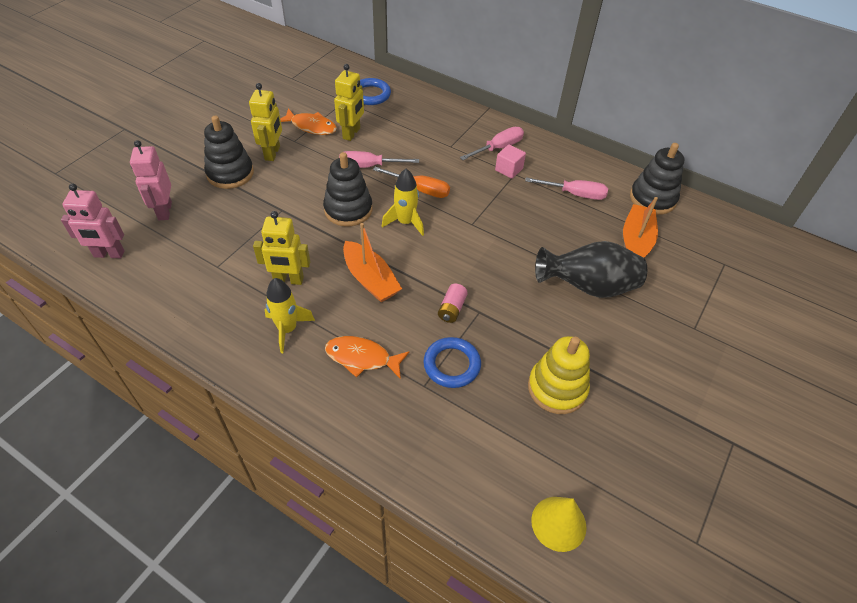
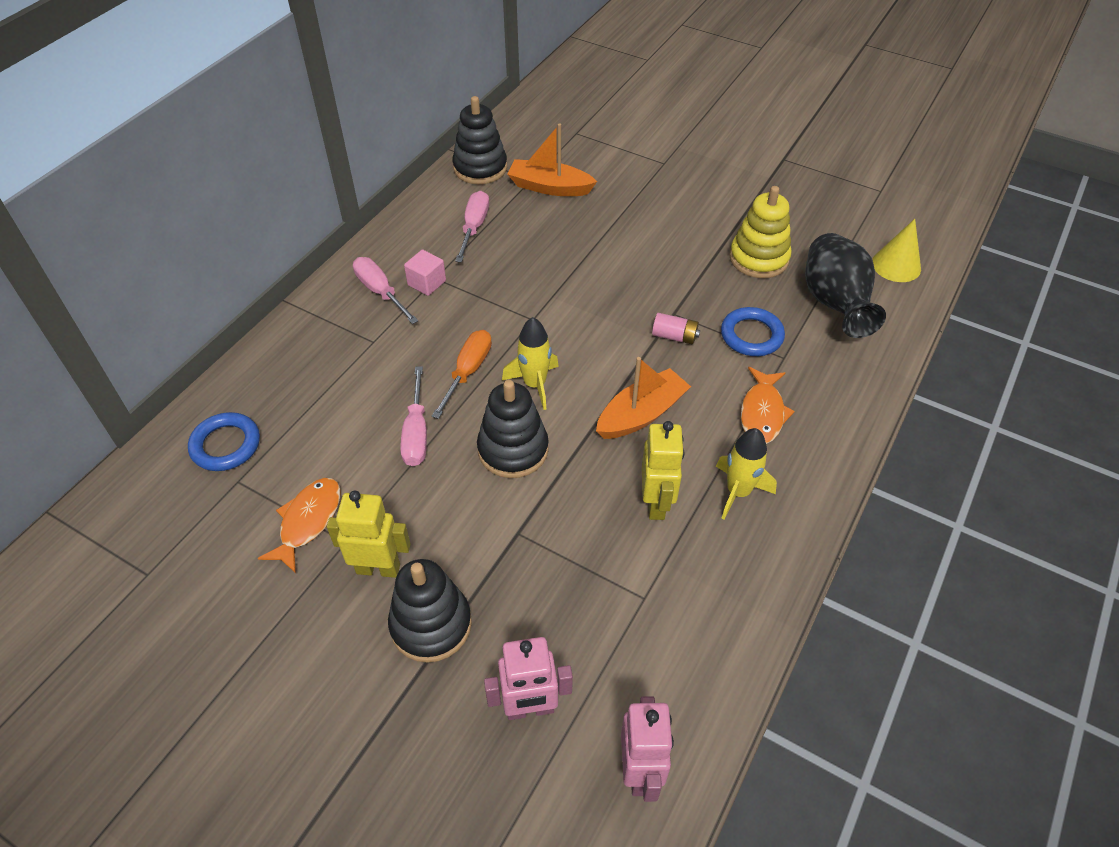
camera: 90 degrees left, 0 degrees up
yellow robot [334,64,364,141] -> none
black vase [535,241,647,298] -> black vase moved to [805,233,886,338]

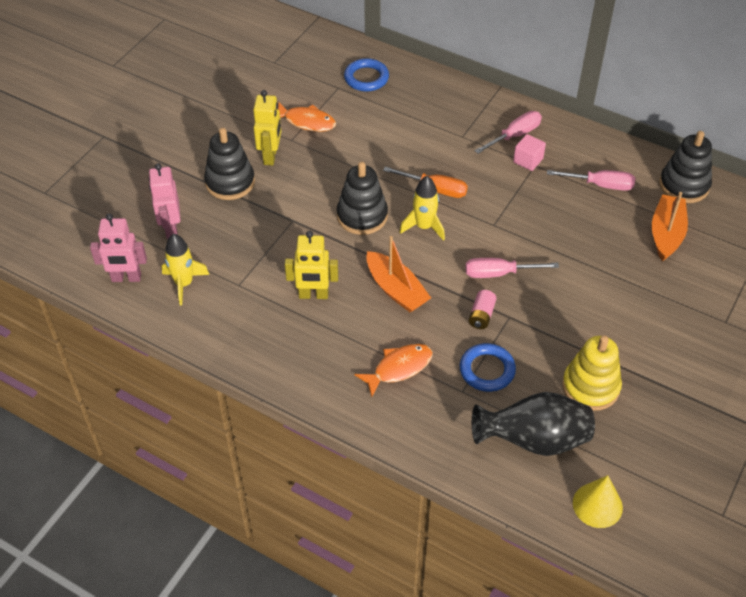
camera: 90 degrees right, 0 degrees up
pink screwdriver [400,366,427,466] -> pink screwdriver moved to [466,258,559,278]
yellow rocket [716,428,777,520] -> yellow rocket moved to [162,234,210,305]
orange fish [741,367,795,444] -> orange fish turned 135 degrees clockwise [355,344,433,397]

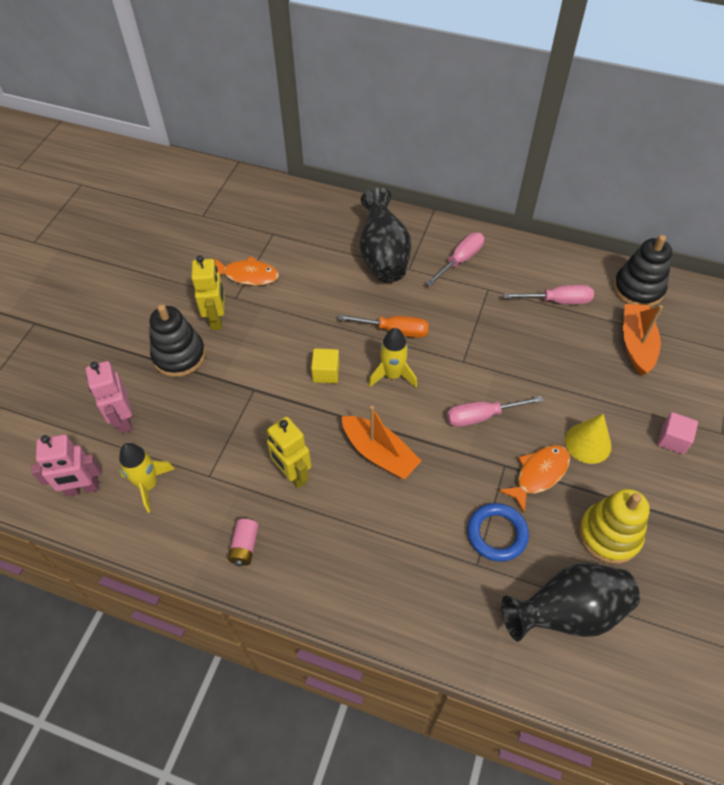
camera: 10 degrees left, 5 degrees up
yellow robot [285,231,338,299] -> yellow robot turned 60 degrees clockwise [266,417,311,488]
black stacking toy [337,162,388,235] -> yellow cube [311,348,340,383]
blue ring [344,58,389,92] -> none
orange fish [355,344,433,397] -> orange fish moved to [498,445,570,512]
pink battery [469,290,497,329] -> pink battery moved to [228,519,259,566]
pink cube [513,134,546,171] -> pink cube moved to [658,412,698,454]
yellow cone [573,475,623,528] -> yellow cone moved to [565,414,612,464]
none -> black vase [360,188,411,283]

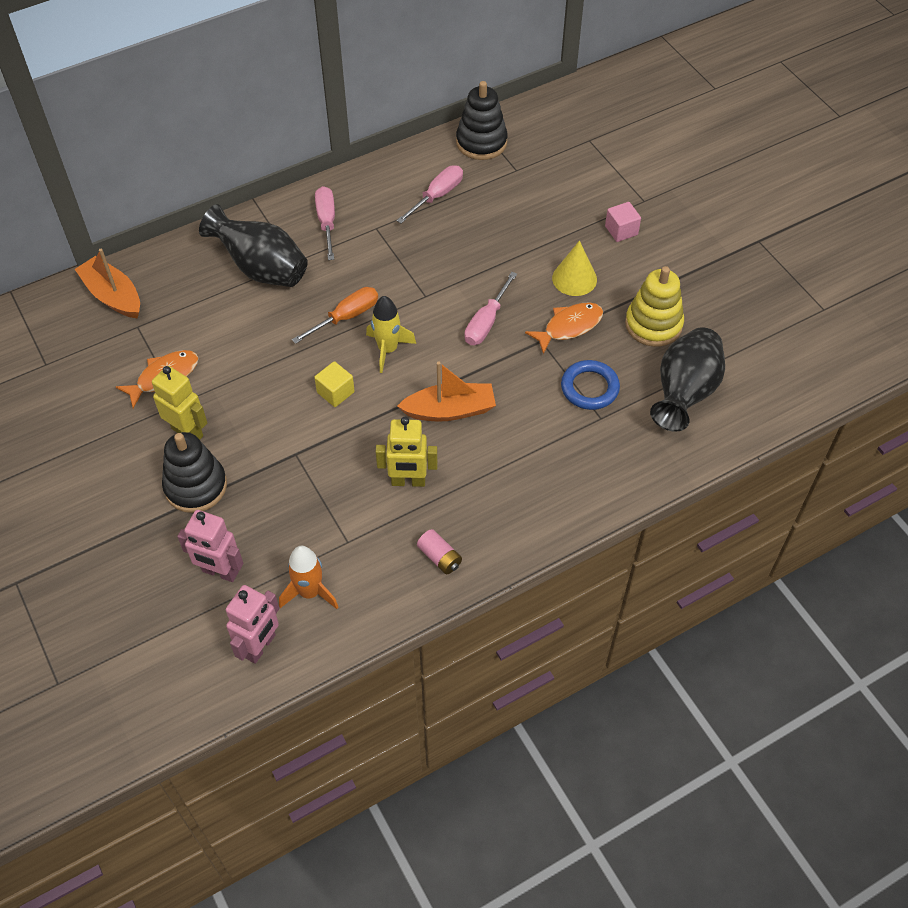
camera: 50 degrees left, 0 degrees up
yellow rocket [119,443,174,513] -> orange rocket [279,546,338,609]
orange fish [498,445,570,512] -> orange fish turned 60 degrees clockwise [525,302,603,354]
orange boat [623,304,663,375] -> orange boat moved to [75,249,140,319]

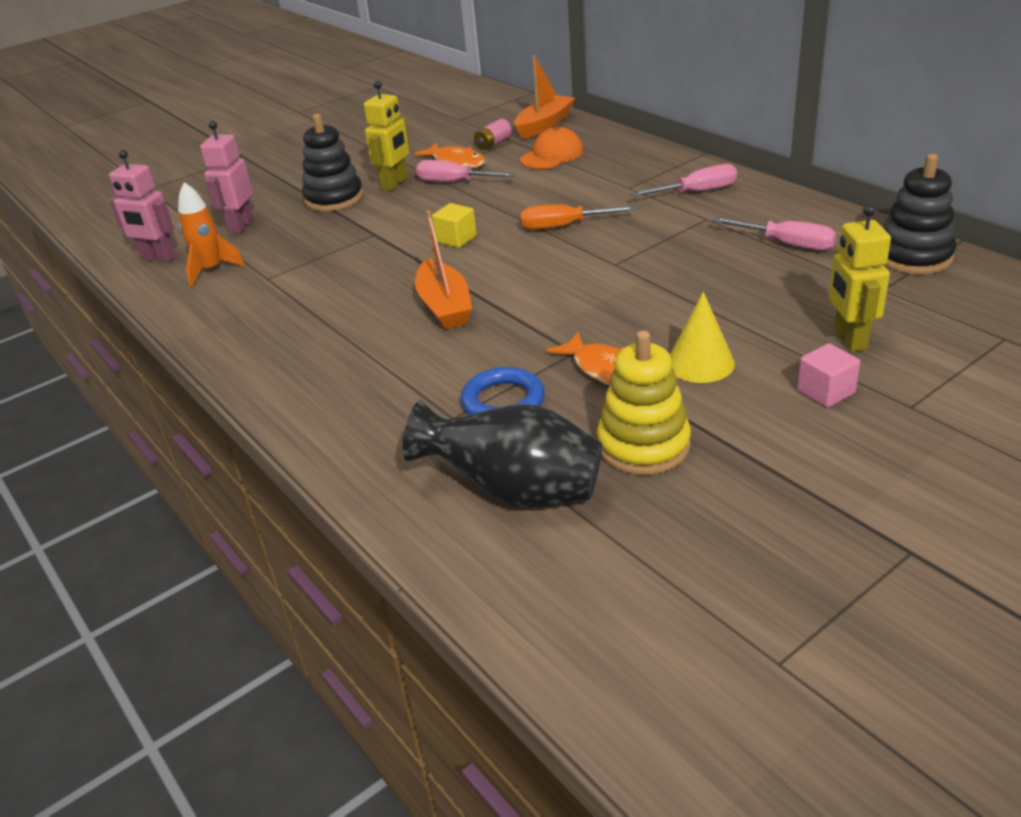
camera: 85 degrees right, 20 degrees down
black vase [199,204,308,287] -> none
orange screwdriver [292,287,378,344] -> orange screwdriver turned 135 degrees clockwise [521,204,636,230]
yellow rocket [366,296,416,373] -> none
yellow robot [376,417,438,487] -> yellow robot moved to [829,205,891,352]
pink battery [417,529,462,574] -> pink battery moved to [474,119,511,150]
pink screwdriver [465,272,517,345] -> pink screwdriver moved to [416,160,516,182]
none -> orange cap [520,127,583,169]

